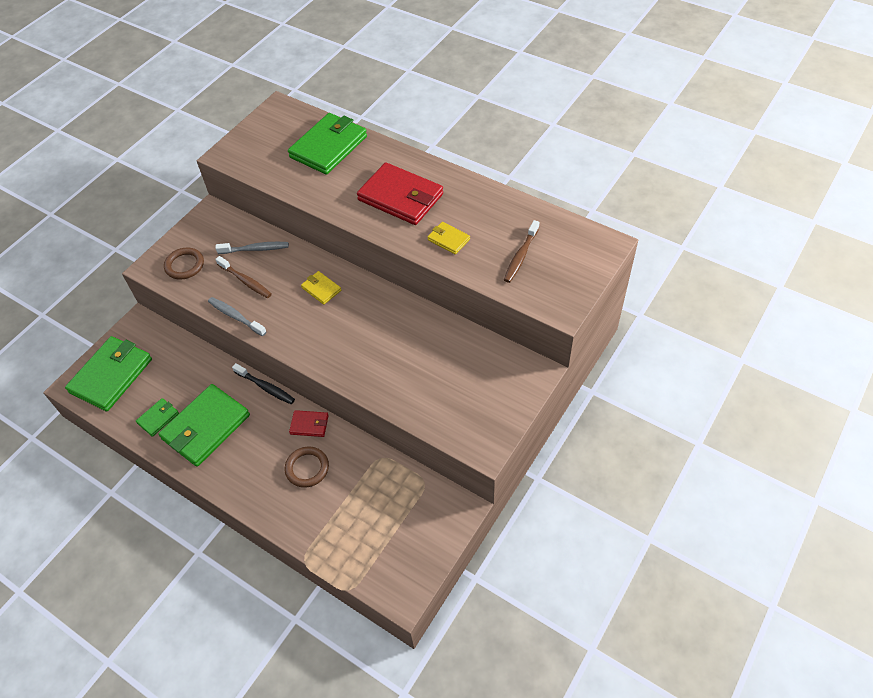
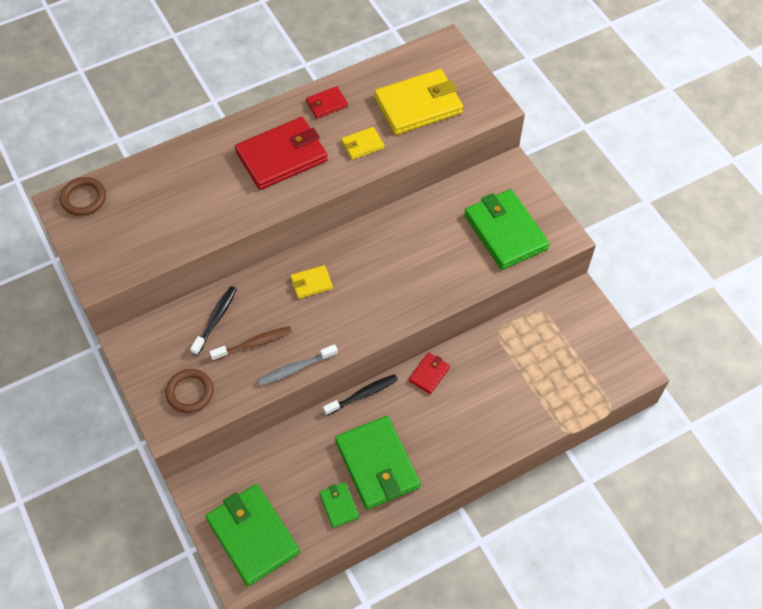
camera: 65 degrees left, 5 degrees up
grey toothbrush [215,242,289,254] -> black toothbrush [190,286,237,356]
brown ring [285,447,329,488] -> brown ring moved to [60,177,106,216]
green wallet [288,113,367,175] -> green wallet moved to [464,189,550,270]
brown toothbrush [504,220,539,283] -> yellow wallet [374,69,463,135]
none -> red wallet [306,86,348,118]

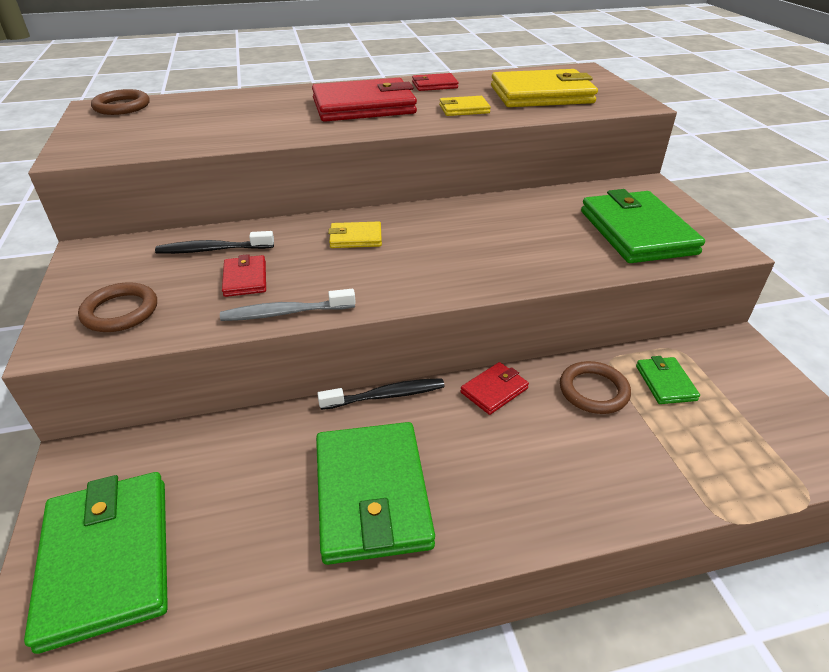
camera: 15 degrees right, 20 degrees down
black toothbrush [190,286,237,356] -> black toothbrush turned 135 degrees counterclockwise [155,231,274,254]
brown toothbrush [210,326,292,361] -> red wallet [222,254,266,297]
green wallet [319,482,359,528] -> green wallet moved to [636,356,700,404]
none -> brown ring [560,361,631,414]

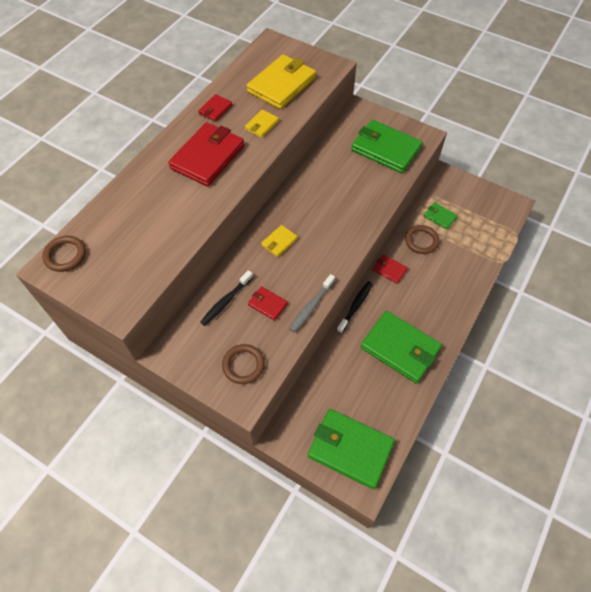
camera: 45 degrees left, 20 degrees up
red wallet [461,362,529,415] -> red wallet turned 60 degrees counterclockwise [373,254,408,284]

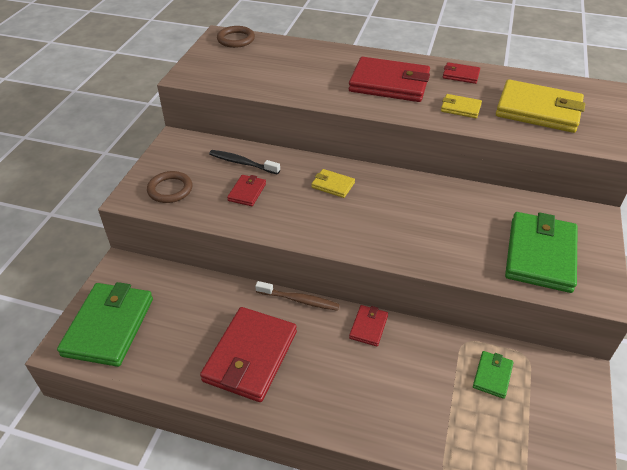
camera: 75 degrees right, 15 degrees down
grey toothbrush [290,274,335,333] -> none
black toothbrush [337,281,373,334] -> brown toothbrush [255,281,340,311]
green wallet [361,311,442,383] -> red wallet [200,307,297,402]
brown ring [405,225,439,254] -> none

